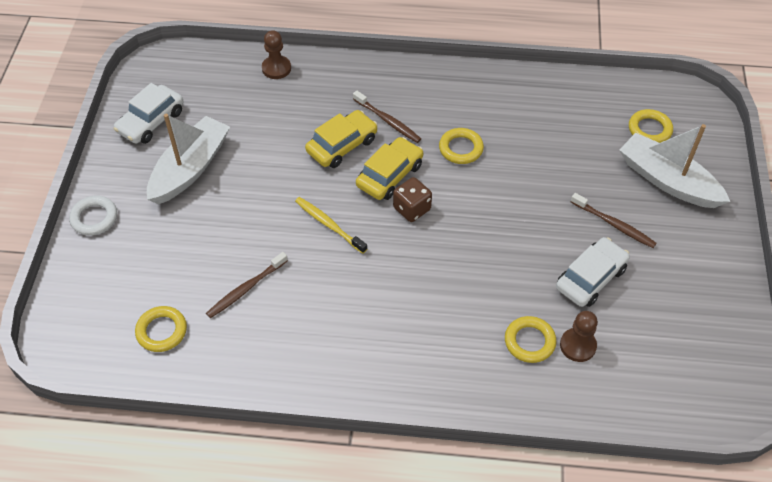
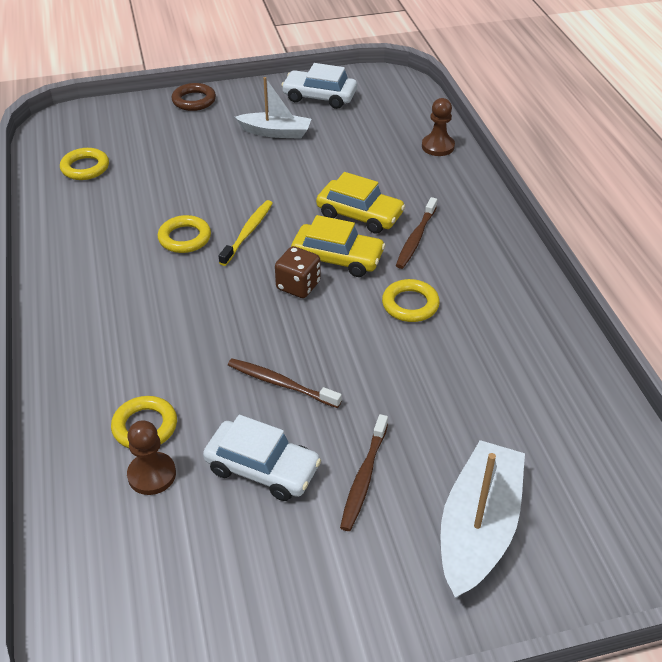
camera: 70 degrees right, 10 degrees down
white ring [69,196,117,235] -> brown ring [172,83,216,111]
white boat [147,114,230,204] -> white boat [235,77,311,139], size x0.65
brown toothbrush [206,252,288,318] -> brown toothbrush moved to [228,359,342,408]
yellow ring [629,109,673,143] -> yellow ring moved to [158,215,211,253]

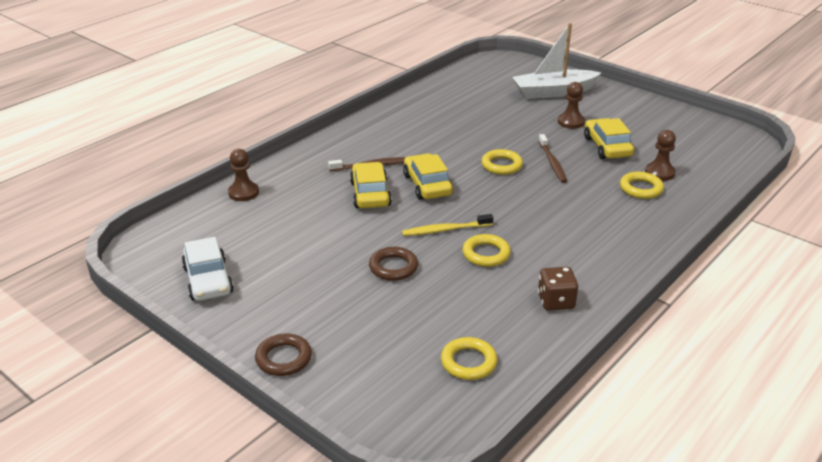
camera: 125 degrees left, 10 degrees down
white car [203,415,321,501] -> yellow car [584,118,634,159]
white boat [235,77,311,139] -> none
brown dice [275,246,321,298] -> brown dice moved to [538,267,578,311]
brown toothbrush [340,414,388,531] -> brown pawn [558,82,585,129]
yellow ring [382,279,440,322] -> yellow ring moved to [481,149,523,175]
none -> brown ring [369,247,418,281]

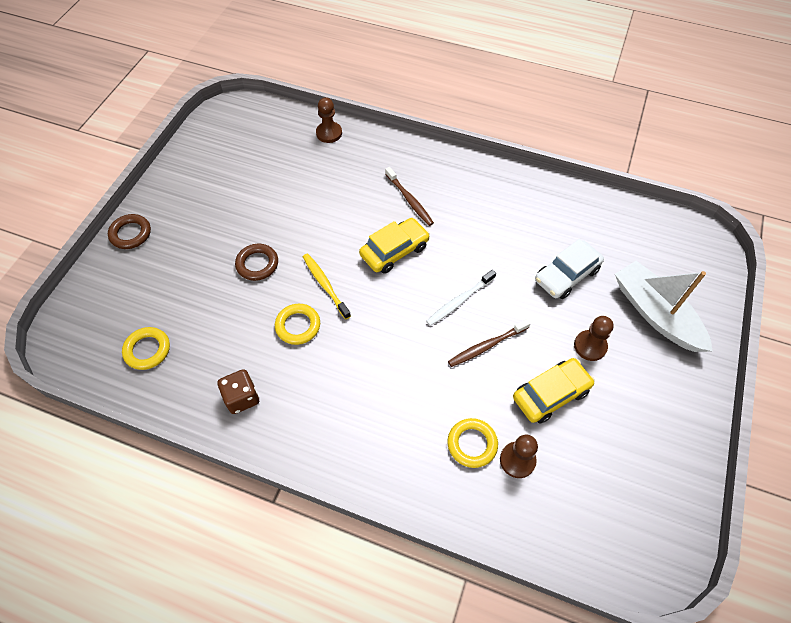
camera: 70 degrees right, 25 degrees up
white car [182,237,234,301] -> white car moved to [535,239,604,299]
yellow car [350,162,392,208] -> none
yellow ring [481,149,523,175] -> white toothbrush [426,270,496,326]

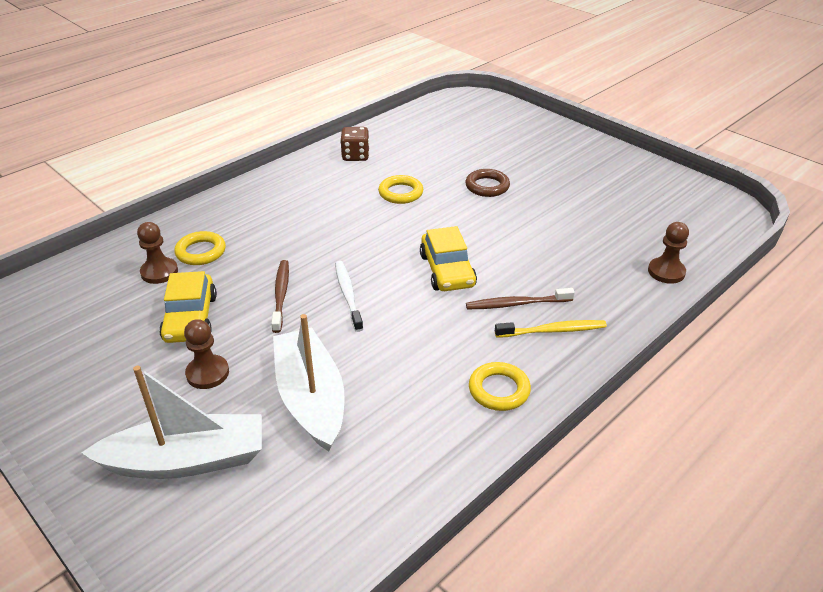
camera: 115 degrees right, 20 degrees down
brown ring [108,214,151,249] -> none
yellow ring [122,327,170,370] -> yellow ring moved to [469,362,531,411]
yellow toothbrush [303,253,351,320] -> yellow toothbrush moved to [495,320,607,338]
white car [535,239,604,299] -> white boat [273,314,345,452]

